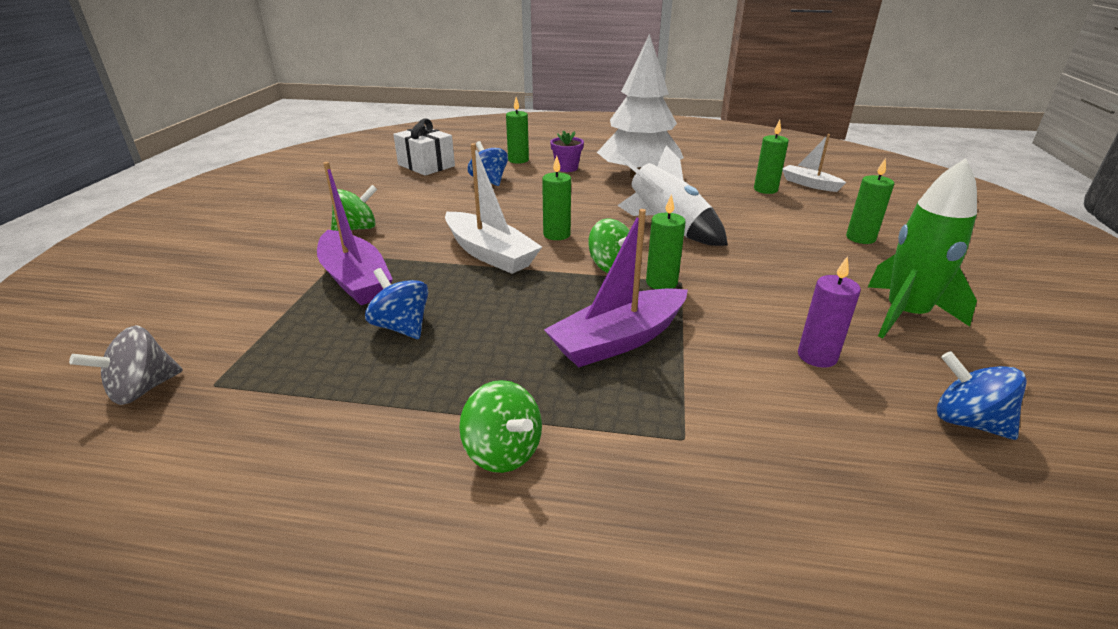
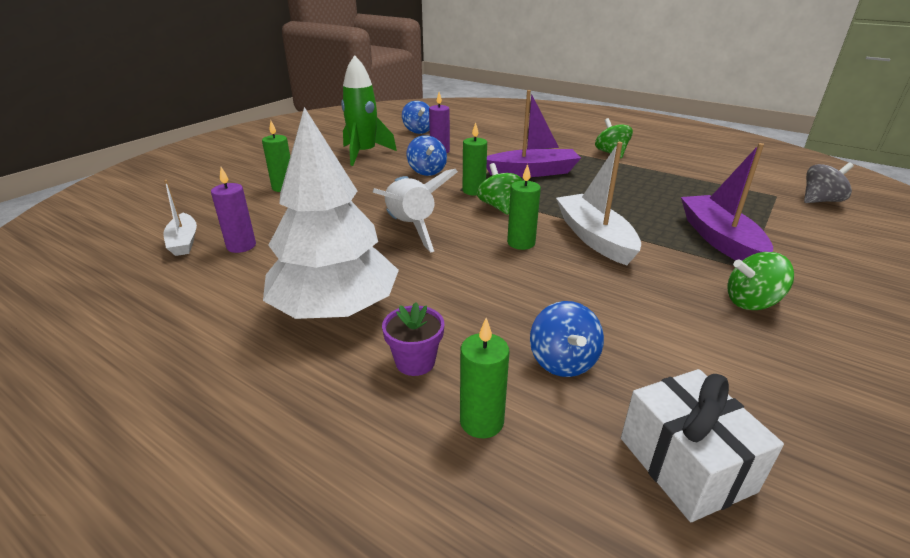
camera: 155 degrees left, 0 degrees up
blue spinning top [365,268,428,339] -> blue spinning top moved to [406,135,447,176]
green candle [754,120,789,194] -> purple candle [211,167,256,253]

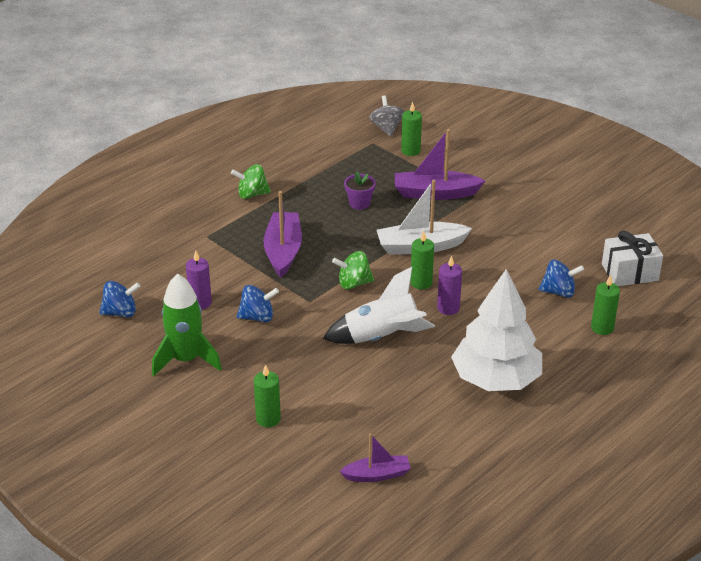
camera: 80 degrees left, 5 degrees up
white boat [163,180,197,256] -> purple boat [339,434,411,482]
purple candle [211,167,256,253] -> purple candle moved to [437,255,462,315]
purple flower pot [382,302,444,376] -> purple flower pot moved to [344,171,376,210]
green candle [463,122,487,195] -> green candle moved to [401,102,422,156]
green spinning top [727,252,794,310] -> none

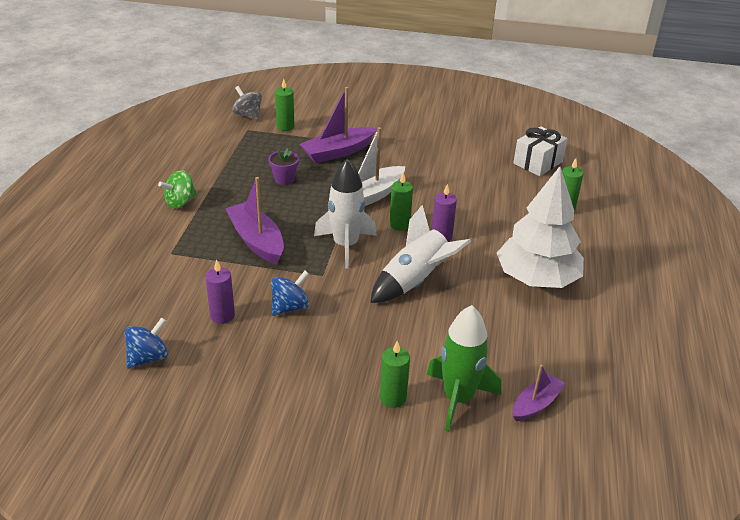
camera: 35 degrees left, 0 degrees up
green rocket [152,274,222,377] -> green rocket moved to [427,305,501,432]
green spinning top [332,251,374,289] -> white rocket [314,159,377,269]
blue spinning top [539,260,584,298] -> none

